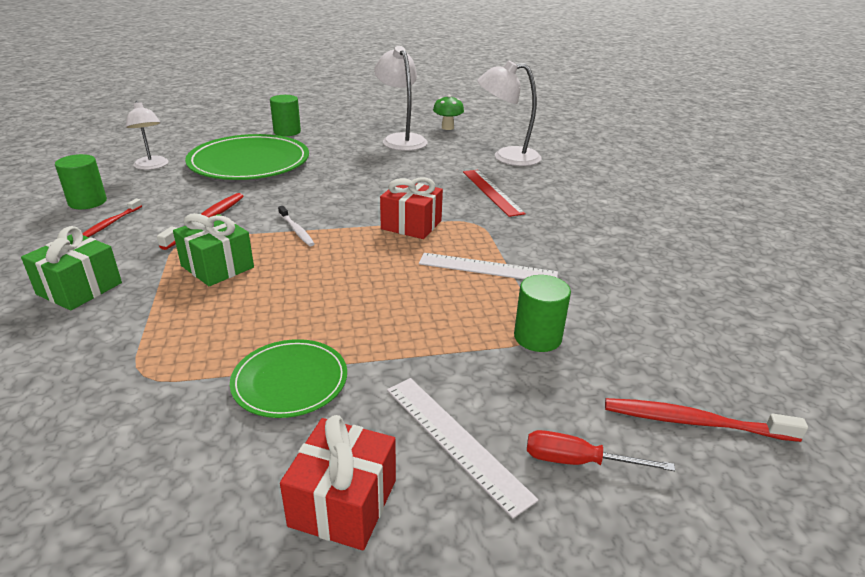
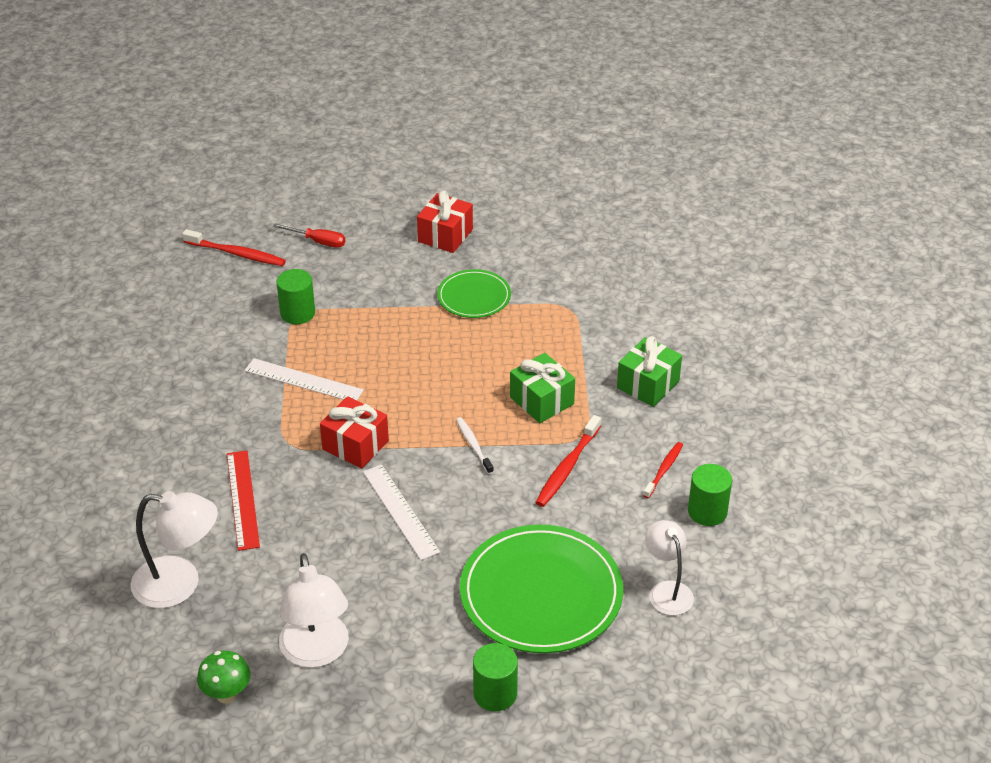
camera: 170 degrees left, 10 degrees up
white ruler [387,378,538,518] -> white ruler moved to [363,464,440,560]

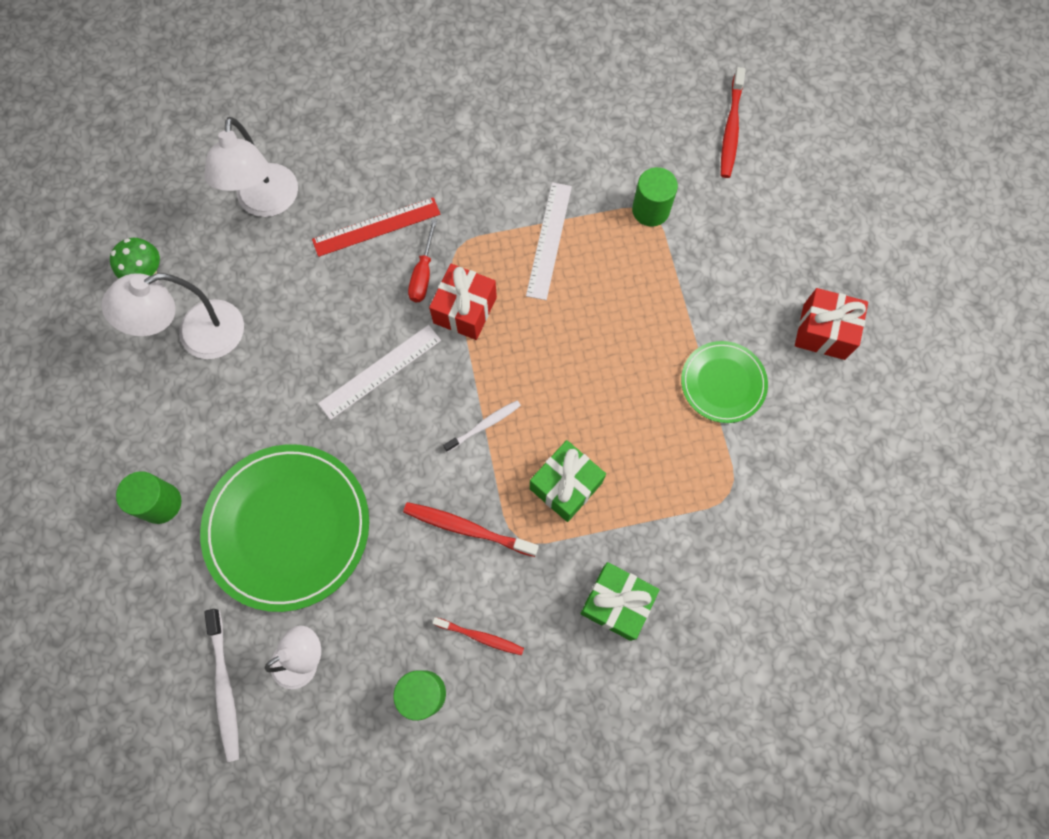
camera: 80 degrees right, 30 degrees up
red screwdriver [273,223,345,248] -> red screwdriver moved to [408,219,437,302]
none -> white toothbrush [204,609,239,762]

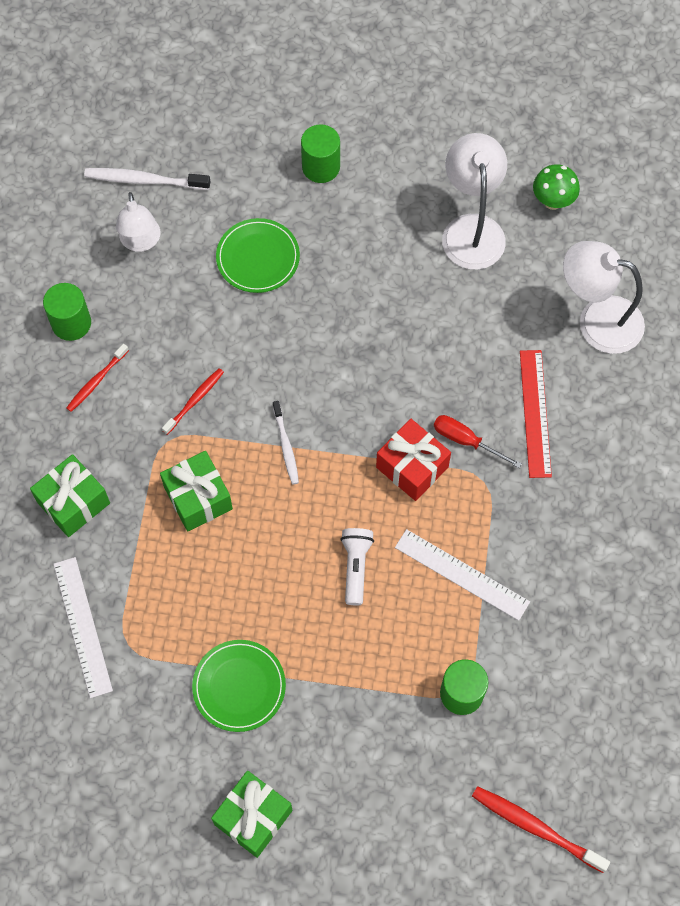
camera: 110 degrees right, 5 degrees down
green plate [200,444,369,612] -> green plate [216,218,300,293], size x0.54
white ruler [318,325,441,420] -> white ruler moved to [53,557,113,698]
red toothbrush [403,502,539,557] -> red toothbrush [162,368,224,435], size x0.65
red gift [795,288,868,360] -> green gift [211,771,292,858]
none -> white flashlight [340,528,374,605]

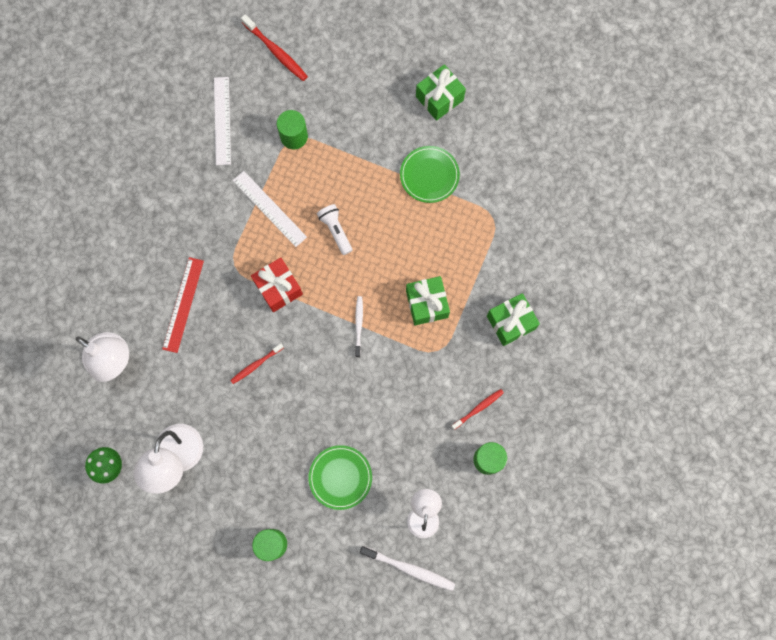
camera: 165 degrees left, 10 degrees up
white ruler [53,557,113,698] -> white ruler moved to [214,77,231,165]
red toothbrush [162,368,224,435] -> red toothbrush moved to [230,343,284,384]
white flashlight [340,528,374,605] -> white flashlight turned 135 degrees clockwise [317,204,353,255]
red screwdriver [434,415,522,468] -> none

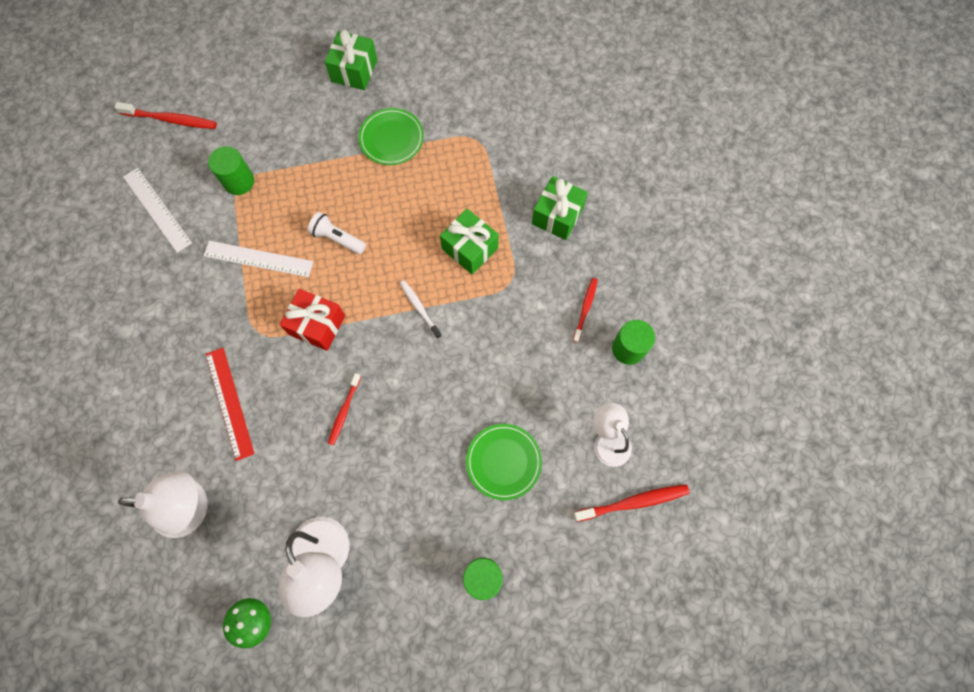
camera: 35 degrees left, 5 degrees down
white toothbrush [360,546,455,591] -> red toothbrush [573,484,690,522]

